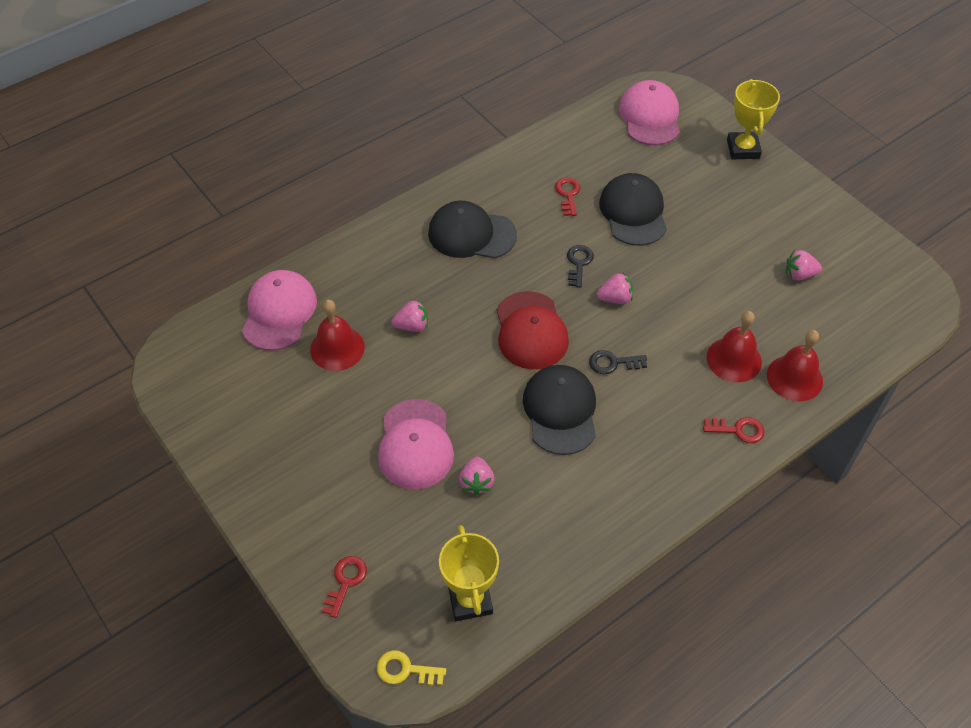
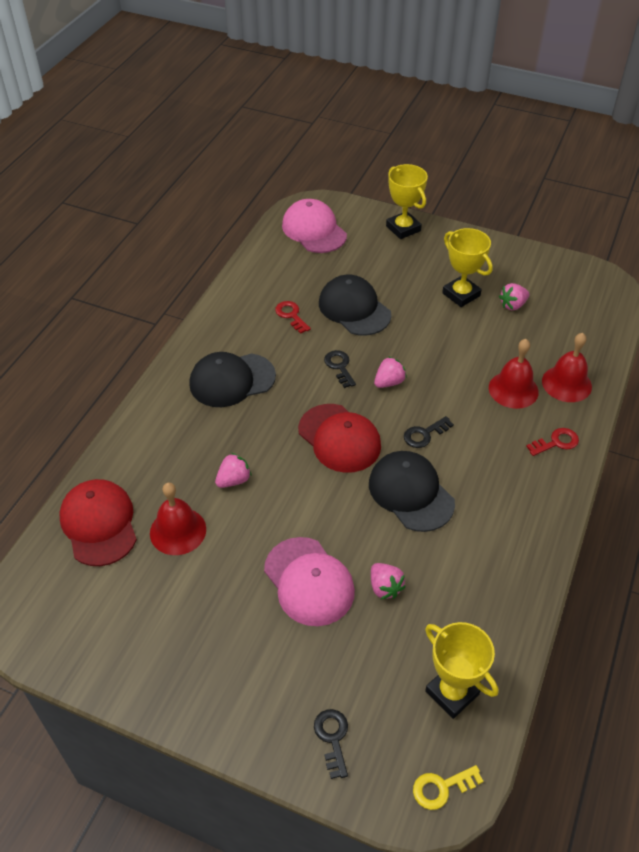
camera: 30 degrees left, 5 degrees down
pink cap [242,270,317,351] -> red cap [59,479,137,566]
red key [322,556,367,618] -> black key [314,709,348,779]
none -> yellow trophy [442,228,493,307]

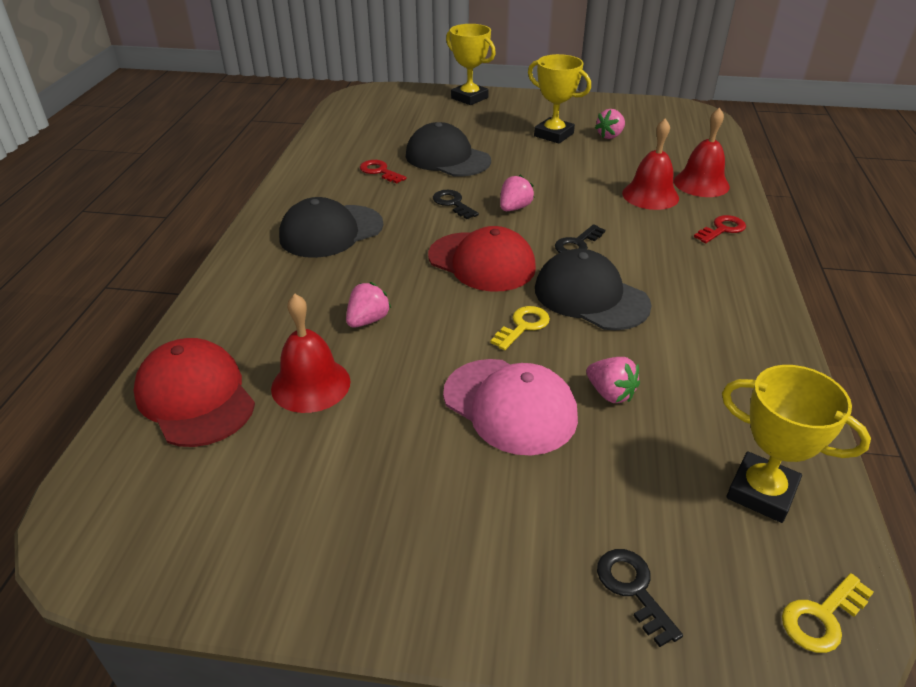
camera: 15 degrees left, 10 degrees down
pink cap [282,199,347,253] -> none
none -> yellow key [490,306,550,350]

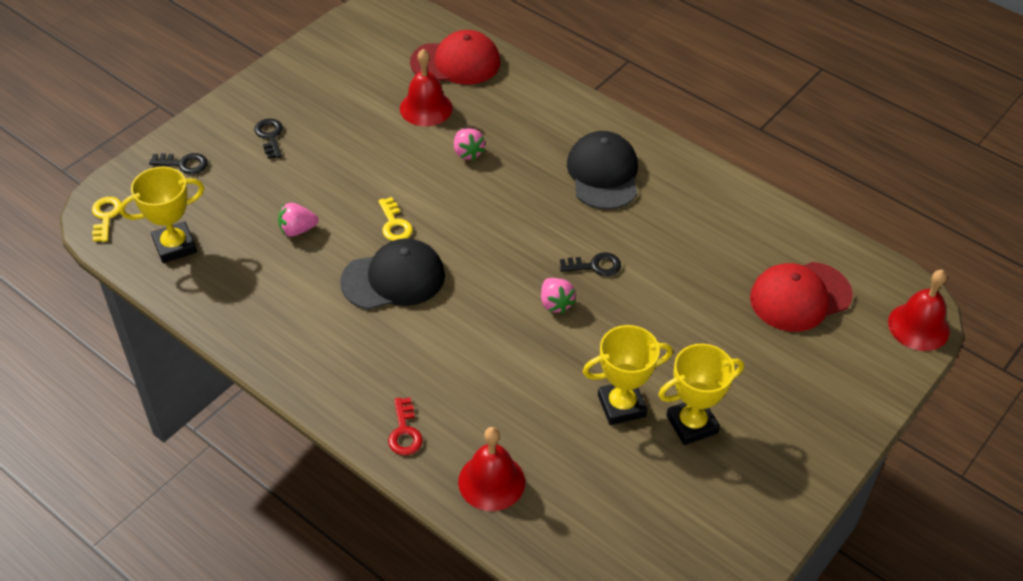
camera: 120 degrees right, 10 degrees up
red key [360,160,407,184] -> none
black cap [406,122,491,177] -> none
red cap [428,226,536,292] -> red cap moved to [750,262,853,332]
pink cap [443,359,578,455] -> none
yellow trophy [446,24,496,105] -> yellow trophy moved to [583,325,673,425]
black key [555,224,605,253] -> black key moved to [254,118,283,159]
pink strawberry [595,109,625,139] -> none
red bell [622,118,679,210] -> red bell moved to [888,270,950,351]

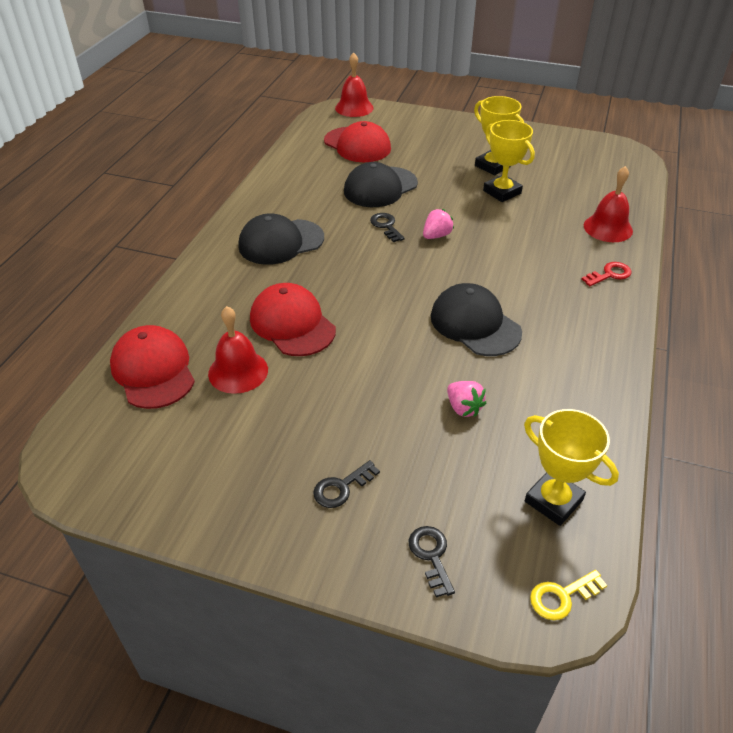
camera: 110 degrees left, 5 degrees down
yellow key [378,197,413,241] -> none
pink strawberry [454,128,485,161] -> red cap [250,283,336,356]
none -> black cap [344,162,418,207]

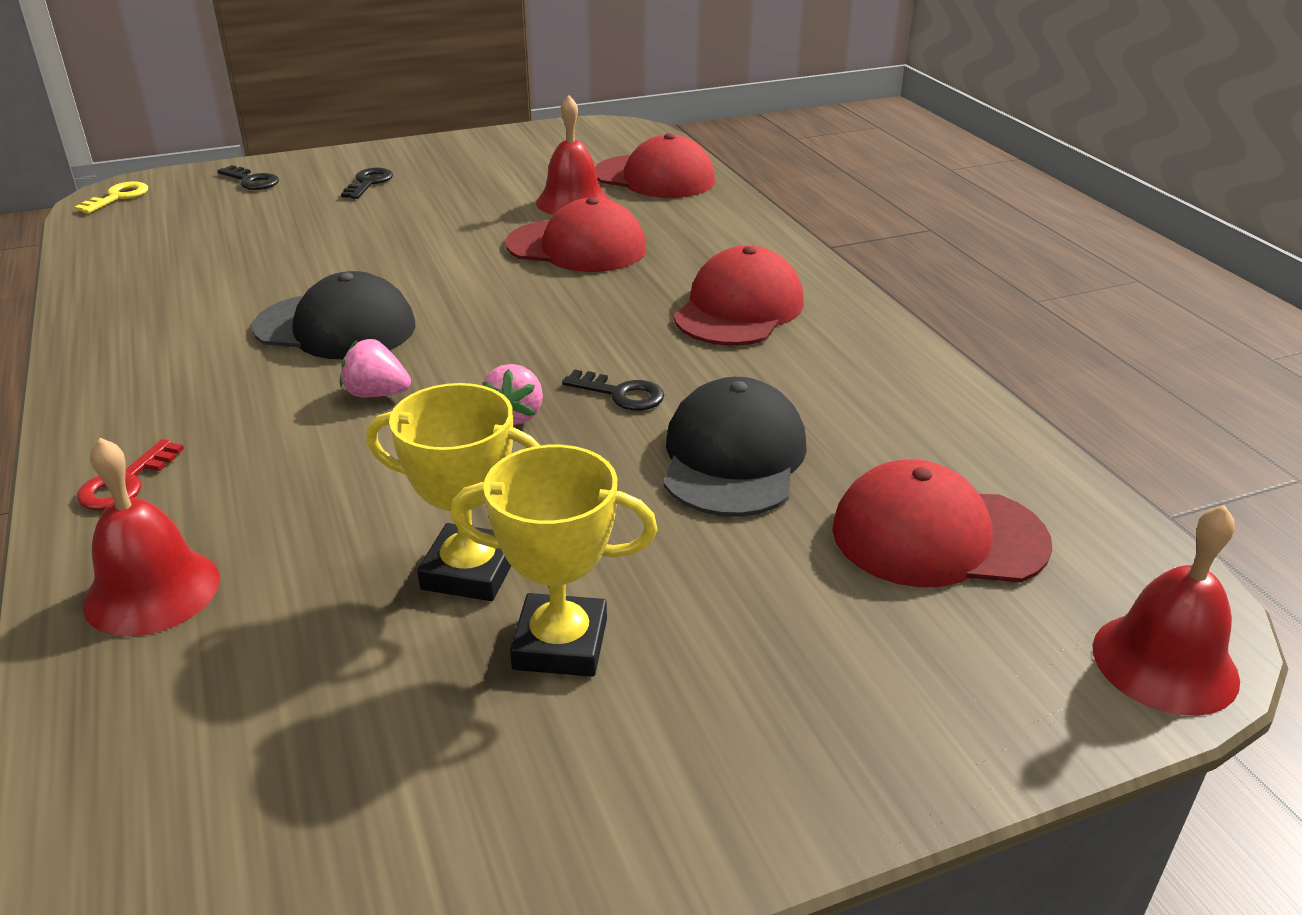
camera: 140 degrees right, 10 degrees down
black cap [238,213,324,265] -> red cap [673,245,804,346]
pink strawberry [447,381,486,417] -> pink strawberry moved to [340,339,411,397]
yellow trophy [524,409,619,526] -> none

